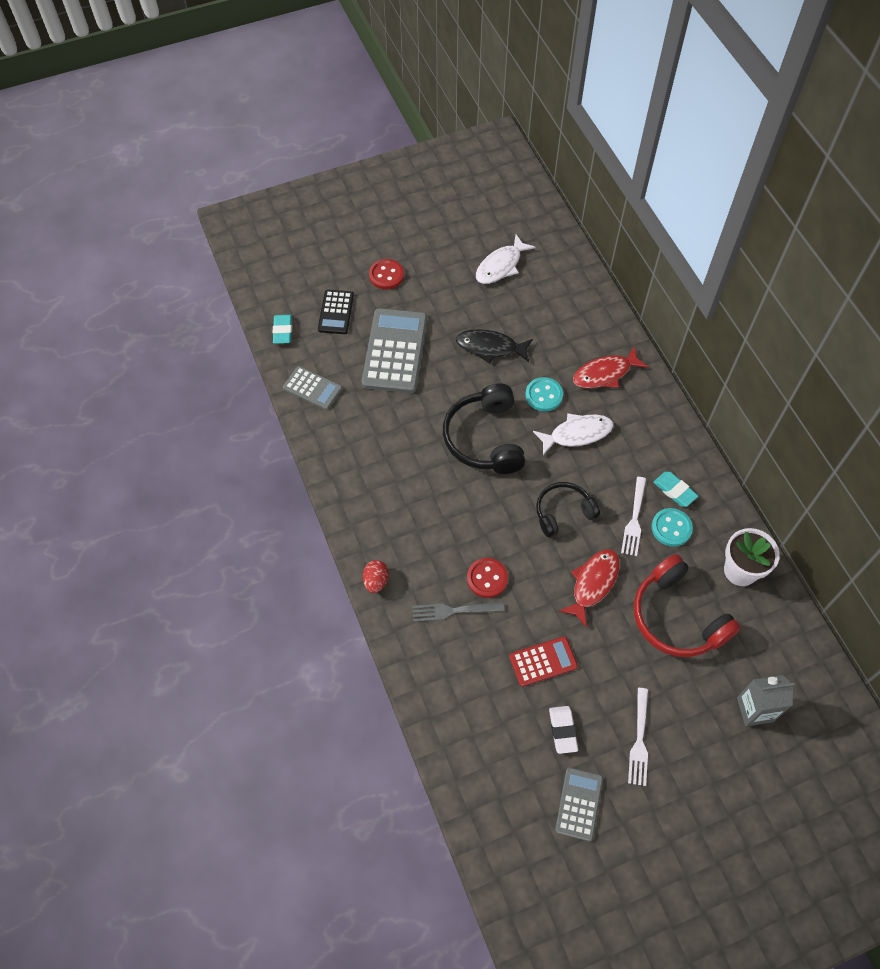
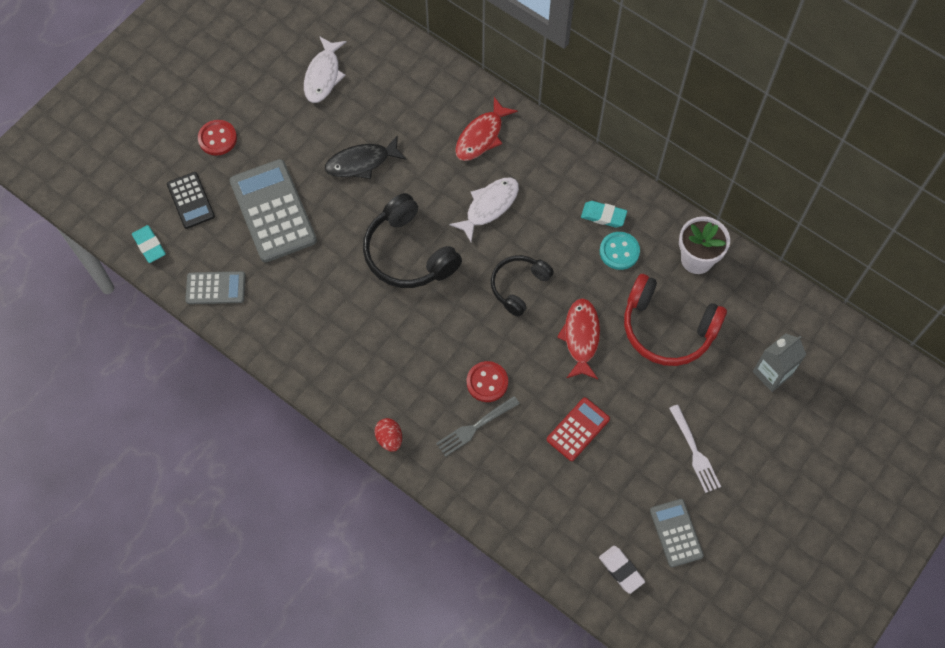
camera: 30 degrees left, 5 degrees up
turquoise button [525,377,563,411] -> none
white eraser [549,706,578,754] -> white eraser moved to [599,546,645,594]
white fork [621,477,646,556] -> none

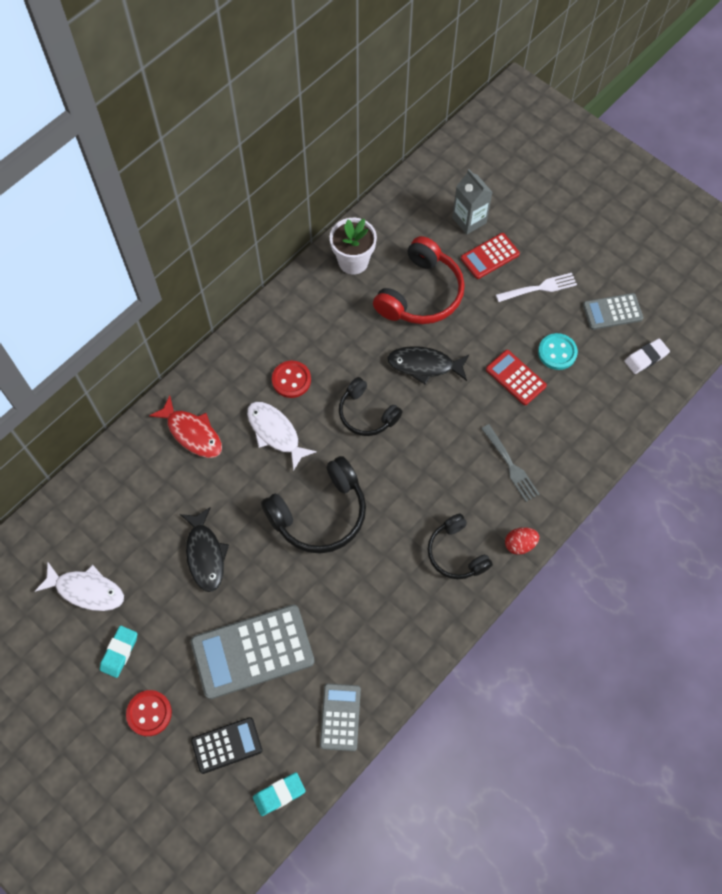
camera: 85 degrees left, 0 degrees up
red button [467,361,508,402] -> red button moved to [272,361,311,398]
red fish [557,298,600,379] -> black fish [387,346,469,384]
turquoise eraser [581,201,627,228] -> turquoise eraser moved to [100,626,137,678]
turquoise button [600,232,640,270] -> turquoise button moved to [538,333,578,370]
none -> black headphones [427,514,493,579]
none -> red calculator [461,233,520,279]

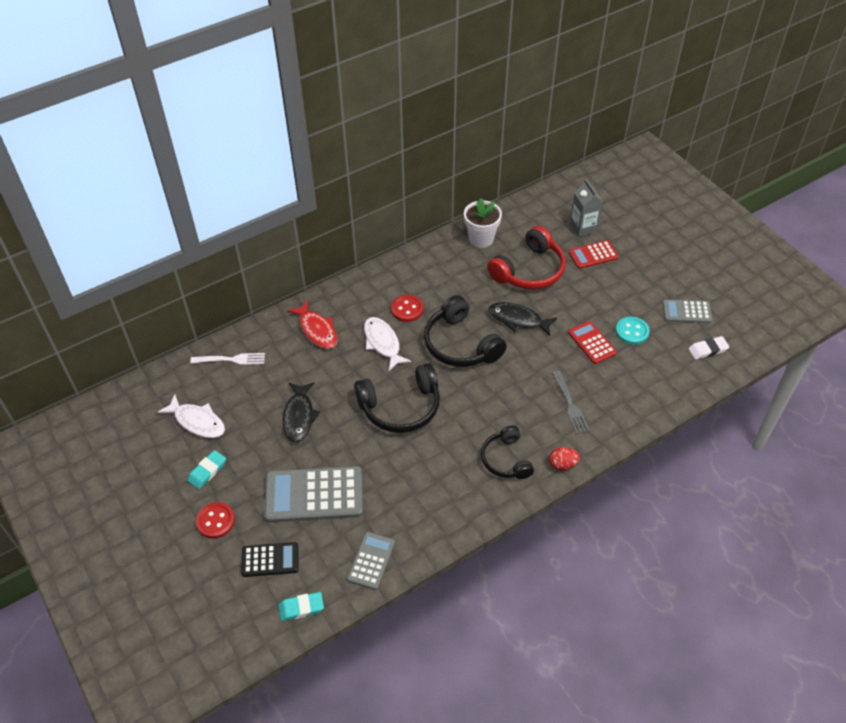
camera: 15 degrees right, 15 degrees down
black headphones [339,377,402,436] -> black headphones [424,295,507,367], size x1.57
white fork [496,273,577,302] -> white fork moved to [190,353,265,365]

